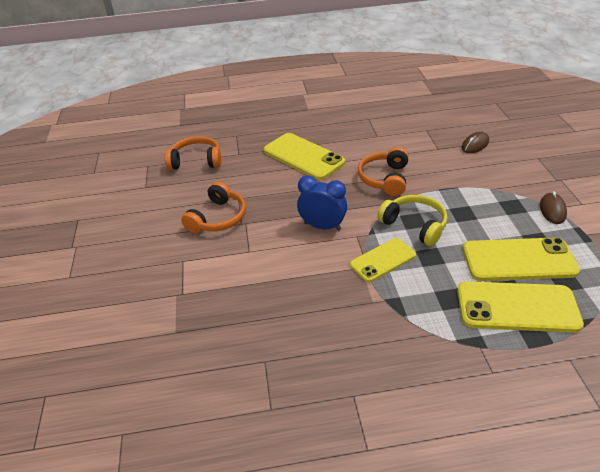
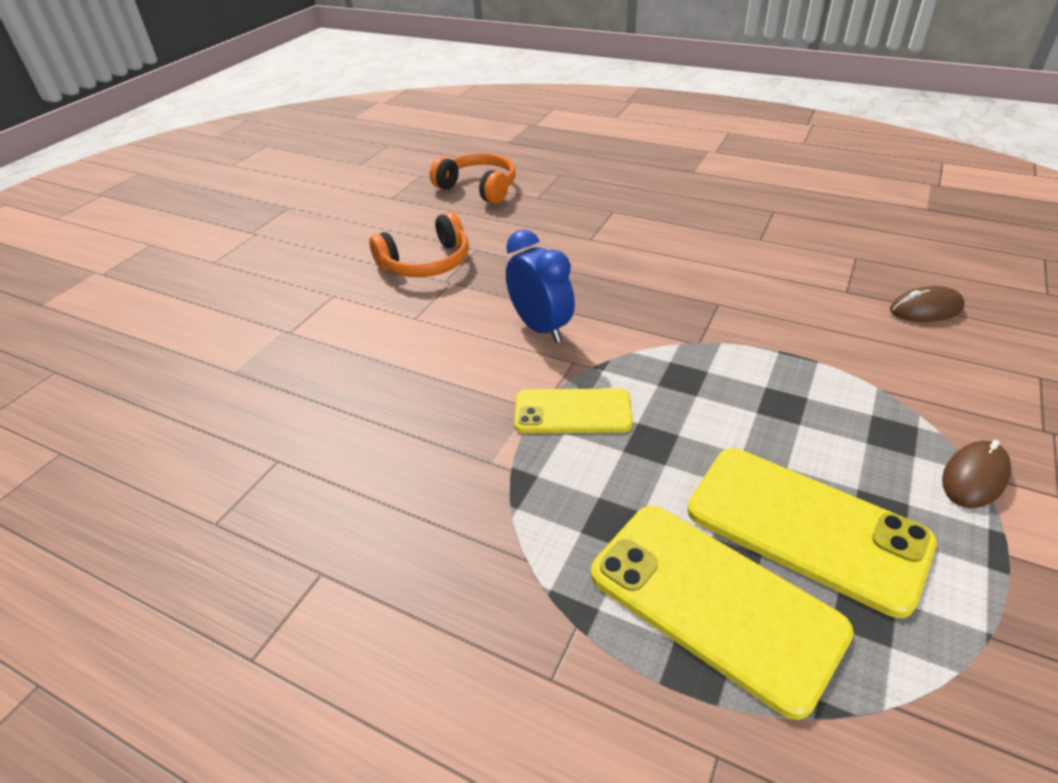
camera: 35 degrees right, 0 degrees up
yellow phone [264,133,345,180] -> none
orange headphones [358,147,409,196] -> none
yellow headphones [377,195,447,246] -> none

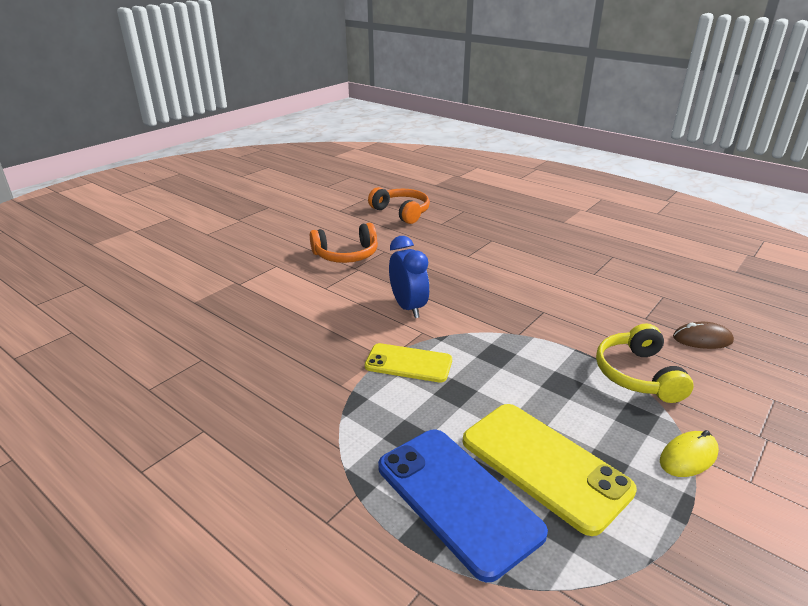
camera: 10 degrees right, 10 degrees down
yellow phone [591,506,854,720] -> blue phone [378,430,548,582]
brown mouse [942,440,1011,508] -> yellow mouse [660,430,719,477]
none -> yellow headphones [596,324,694,403]

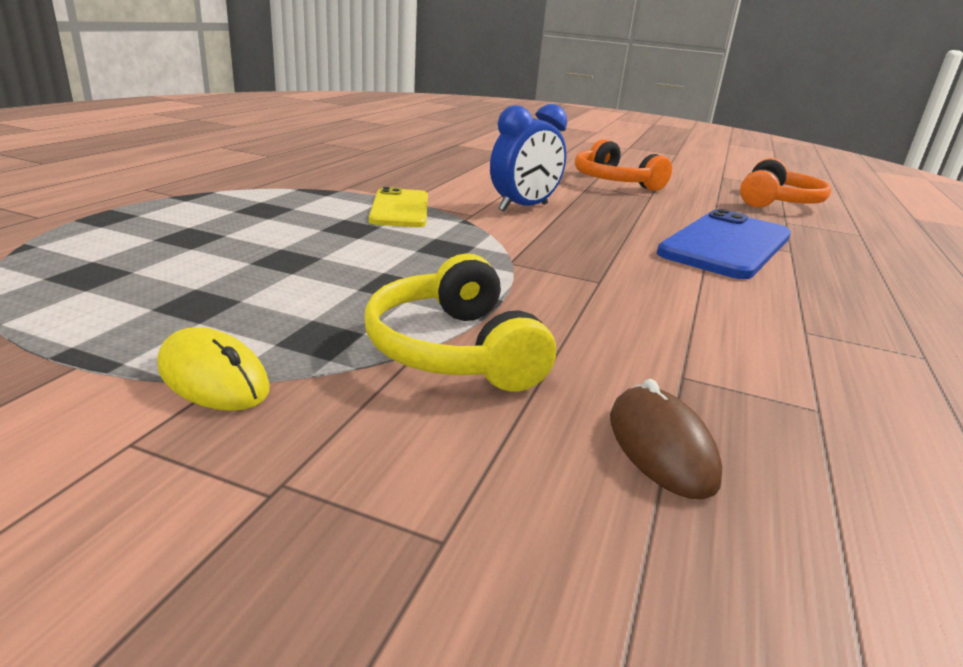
camera: 70 degrees right, 5 degrees down
blue phone [378,430,548,582] -> blue phone moved to [657,209,791,279]
yellow phone [463,404,637,536] -> none
yellow headphones [596,324,694,403] -> yellow headphones turned 90 degrees counterclockwise [364,253,556,392]

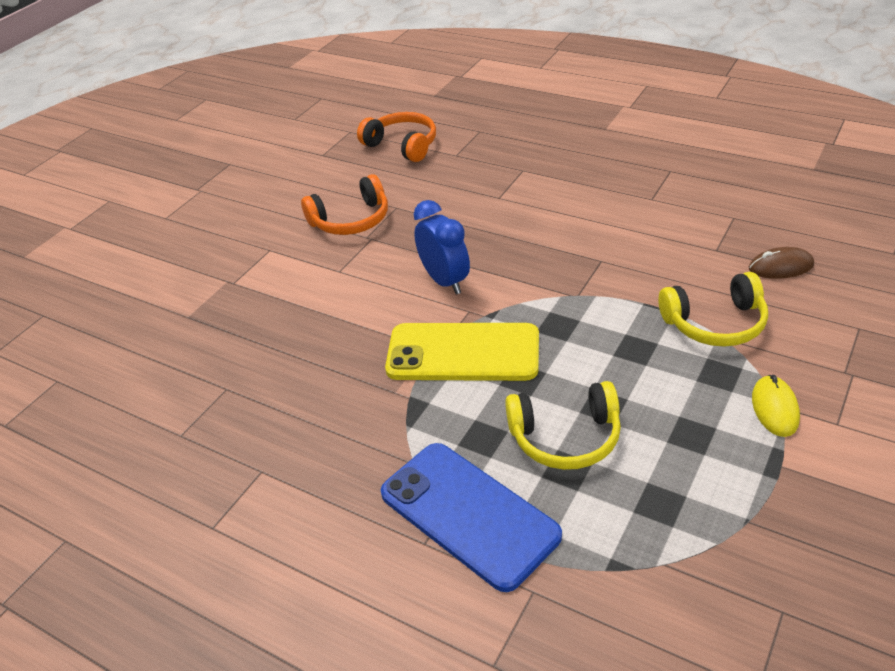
camera: 75 degrees left, 15 degrees up
yellow mouse [157,327,270,411] -> yellow mouse turned 45 degrees counterclockwise [752,375,800,437]
yellow phone [369,187,428,227] -> yellow phone [385,323,539,381], size x1.59
blue phone [657,209,791,279] -> blue phone moved to [381,443,562,592]
none -> yellow headphones [505,381,621,470]

